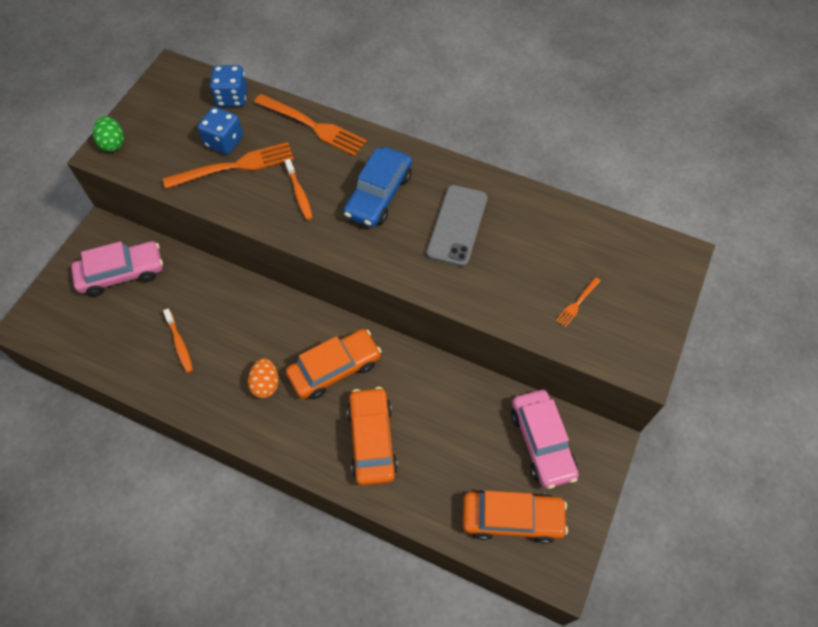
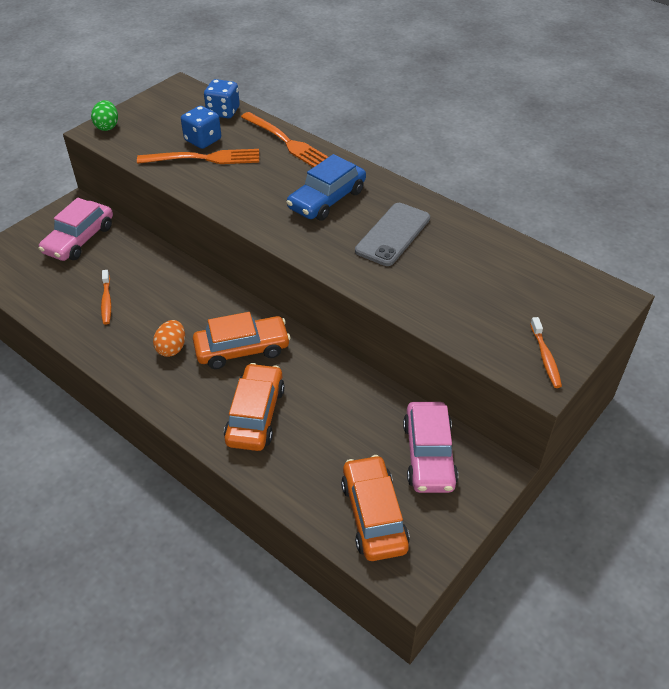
camera: 15 degrees right, 15 degrees down
pink car [71,241,163,296] -> pink car turned 120 degrees clockwise [39,198,113,261]
orange toothbrush [285,159,313,220] -> orange toothbrush moved to [530,317,562,388]
orange car [463,490,568,544] -> orange car turned 120 degrees counterclockwise [341,455,410,561]
orange fork [556,277,601,327] -> none

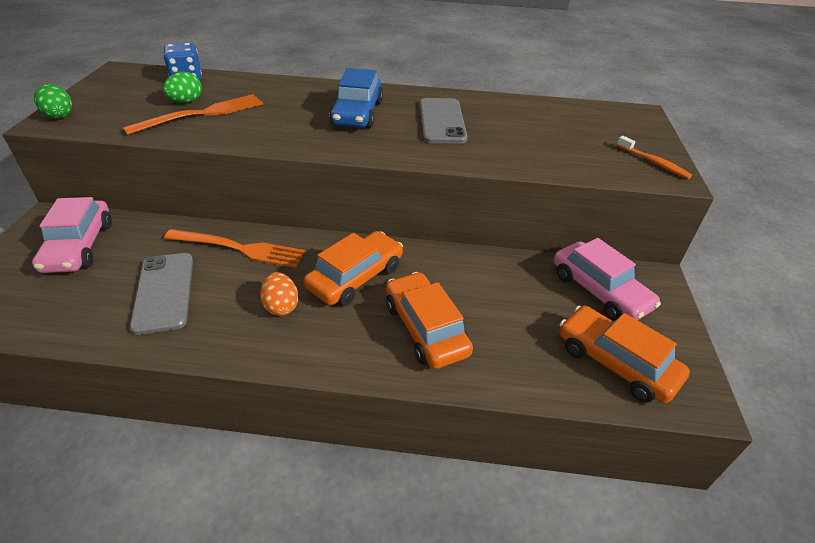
camera: 35 degrees left, 5 degrees down
orange toothbrush [101,270,111,325] -> grey phone [129,253,193,335]
blue dice [181,106,221,149] -> green egg [163,72,202,103]
orange fork [241,112,328,167] -> orange fork moved to [164,229,306,268]

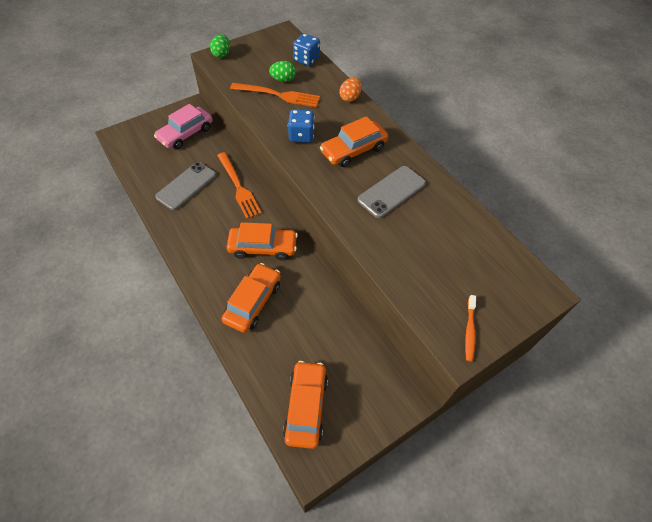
camera: 50 degrees right, 15 degrees up
orange egg [260,272,298,316] -> orange egg moved to [339,78,361,102]
blue car [329,68,383,129] -> orange car [320,116,388,167]
pink car [554,238,661,321] -> none
none -> blue dice [288,109,314,143]

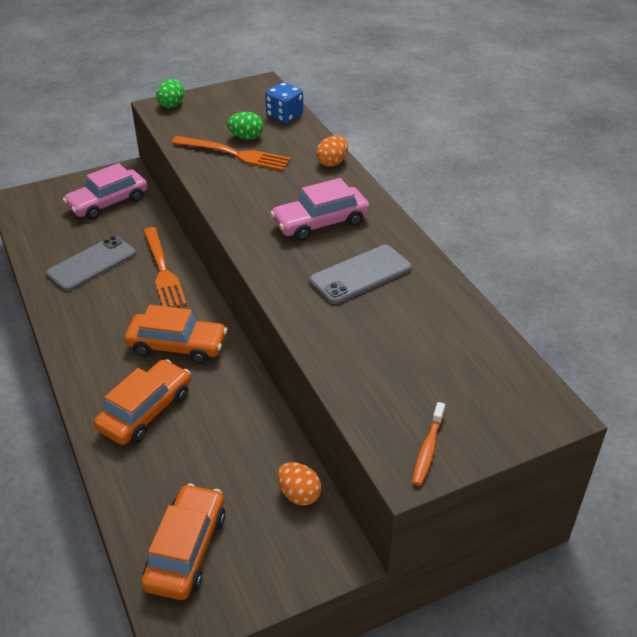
camera: 10 degrees right, 15 degrees down
blue dice [288,109,314,143] -> none
orange car [320,116,388,167] -> pink car [271,178,370,241]
none -> orange egg [277,462,321,506]

